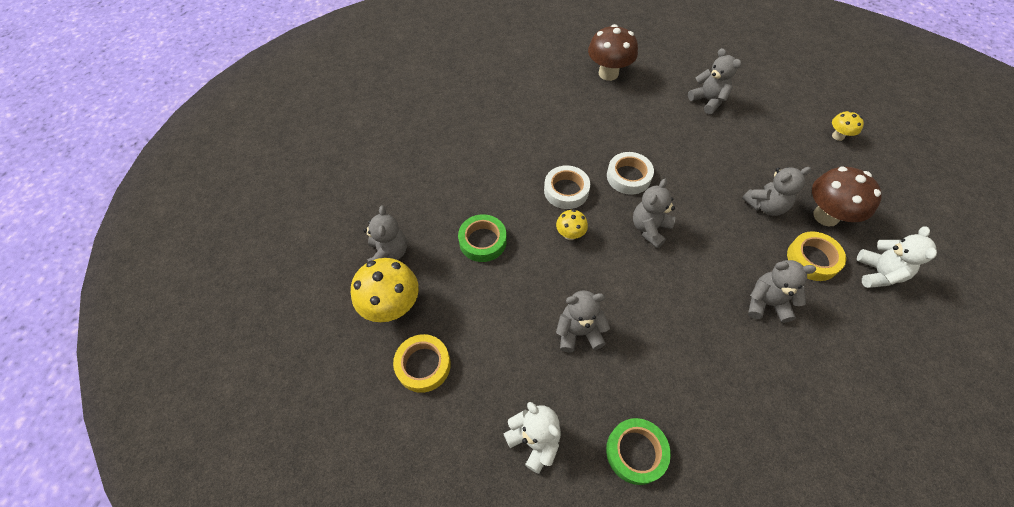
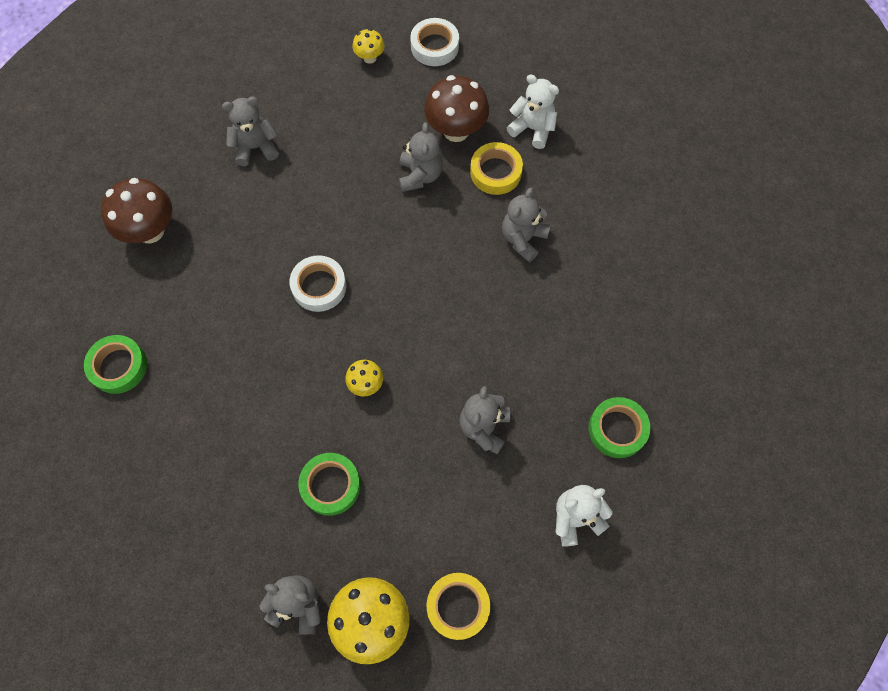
camera: 70 degrees left, 10 degrees up
white tape [544,165,590,209] -> white tape moved to [410,18,459,66]
grey teddy bear [633,179,675,248] -> none
none -> green tape [84,335,147,394]

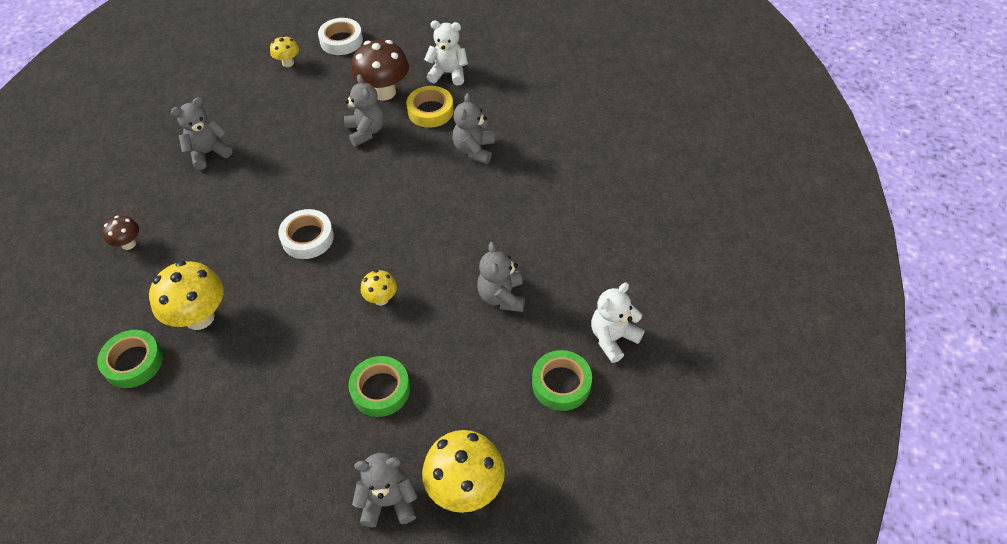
camera: 20 degrees left, 15 degrees down
brown mushroom [101,178,172,243] -> brown mushroom [103,216,139,250], size x0.52
yellow tape [427,573,490,640] -> none
green tape [588,397,650,458] -> green tape moved to [532,350,592,411]
none -> yellow mushroom [149,261,224,330]

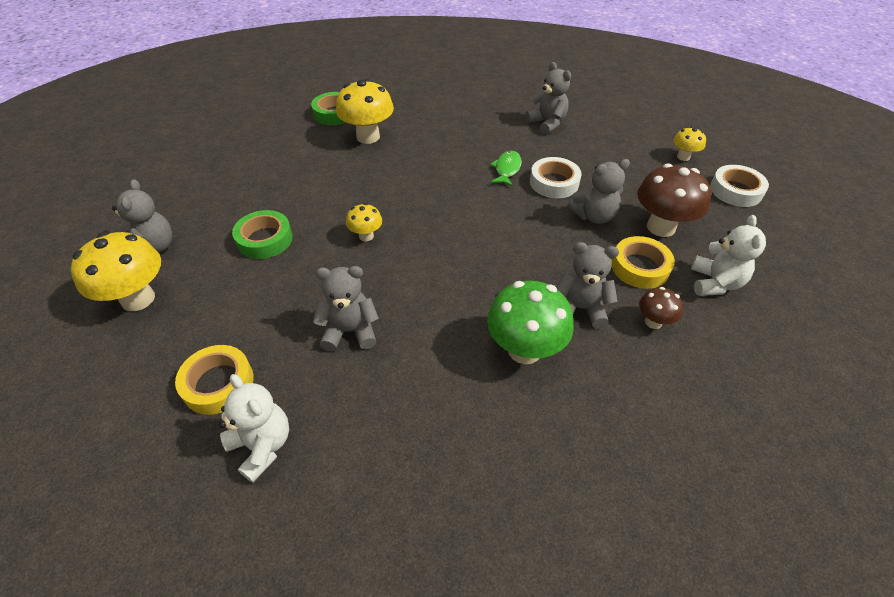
camera: 90 degrees right, 5 degrees down
brown mushroom [103,216,139,250] -> brown mushroom moved to [639,287,683,329]
white tape [278,209,334,259] -> white tape moved to [530,157,581,198]
green tape [532,350,592,411] -> yellow tape [175,345,254,415]
none -> green mushroom [487,281,574,364]
none -> green fish [490,151,522,187]

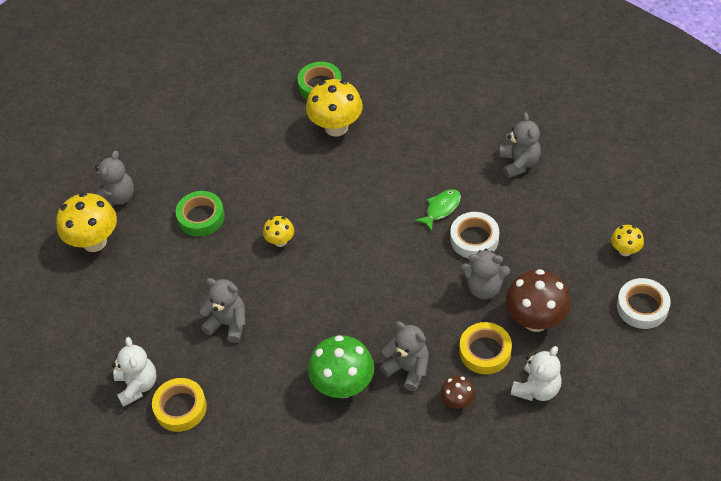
camera: 30 degrees right, 5 degrees up
yellow tape [175,345,254,415] -> yellow tape moved to [152,378,207,432]

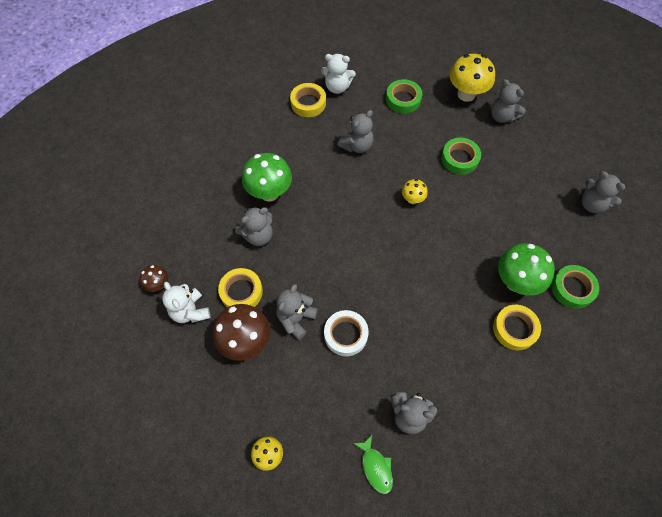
camera: 110 degrees right, 10 degrees up
yellow mushroom [306,79,363,137] -> green mushroom [498,243,555,296]
green fish [415,189,461,232] -> green fish moved to [353,435,393,494]
brown mushroom [440,376,475,409] -> brown mushroom moved to [140,265,168,292]
white tape [617,278,671,329] -> none
none -> green tape [386,79,422,114]
none -> yellow tape [493,305,541,350]
none -> grey teddy bear [582,171,625,213]

